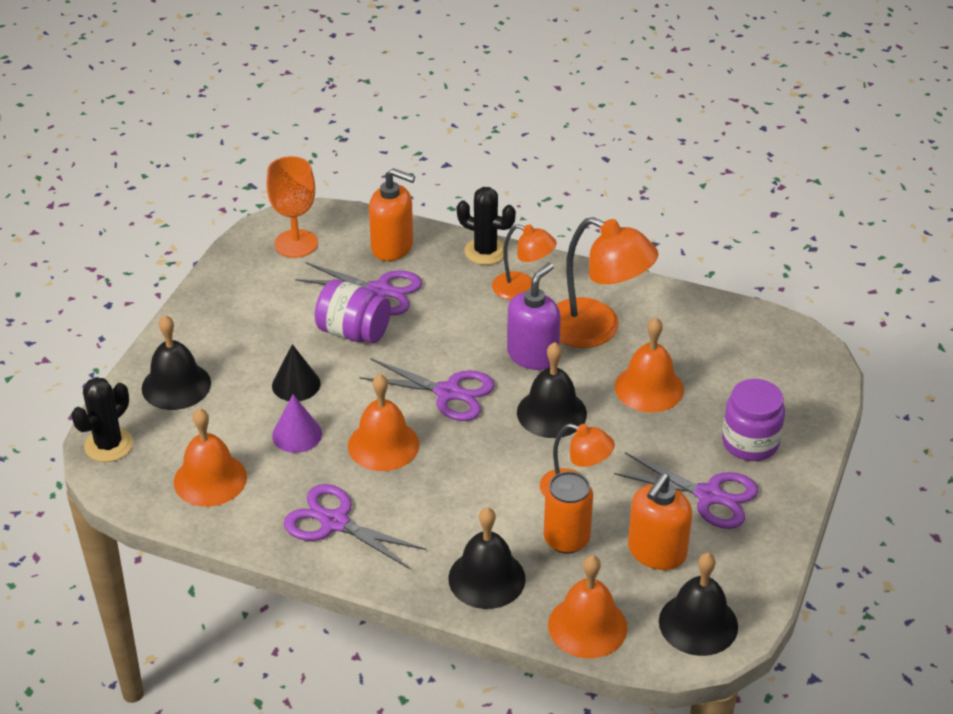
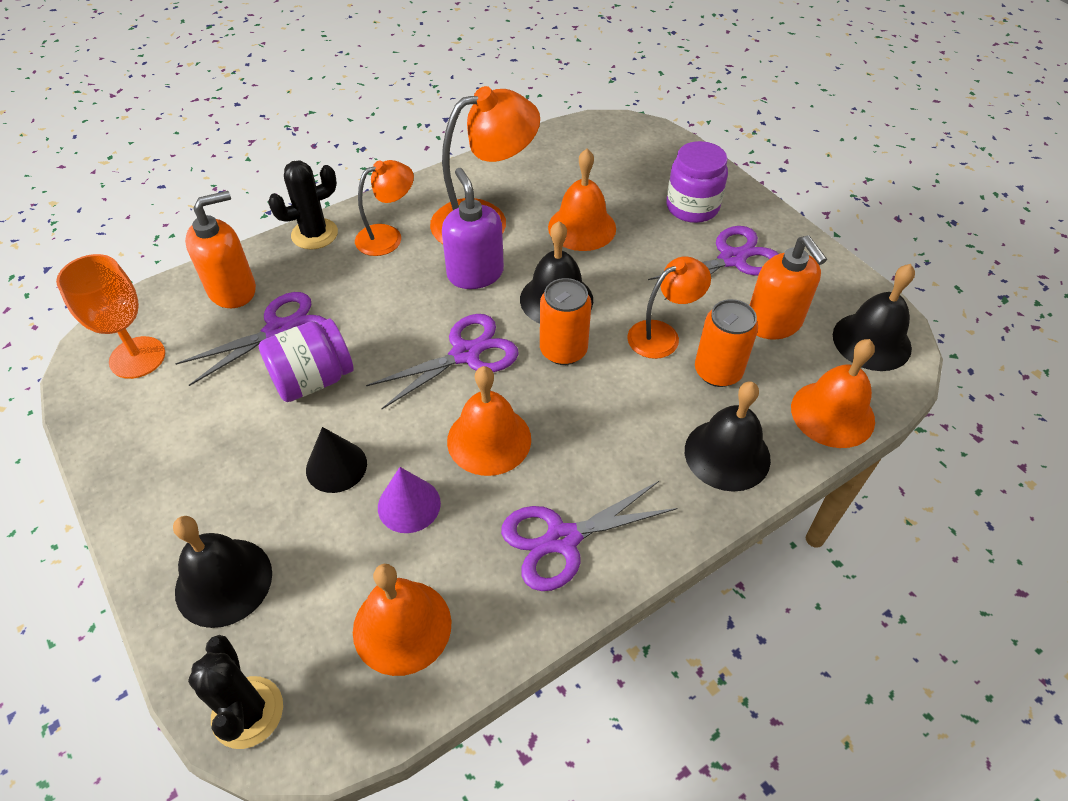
camera: 55 degrees left, 10 degrees up
none -> orange can [540,278,591,365]

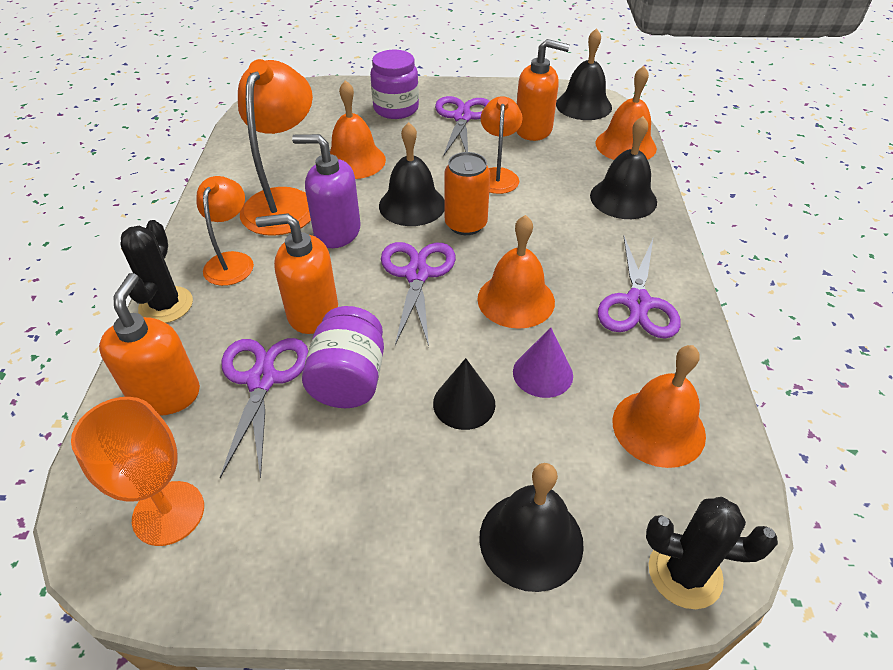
camera: 55 degrees left, 5 degrees down
orange can [695,299,758,387] -> none
none -> orange soap dispenser [255,213,338,334]

